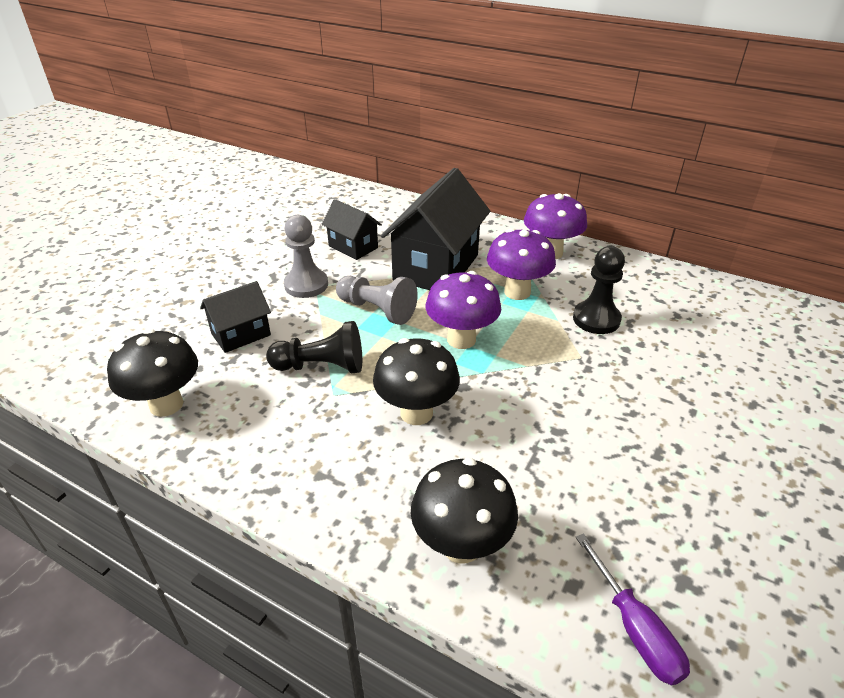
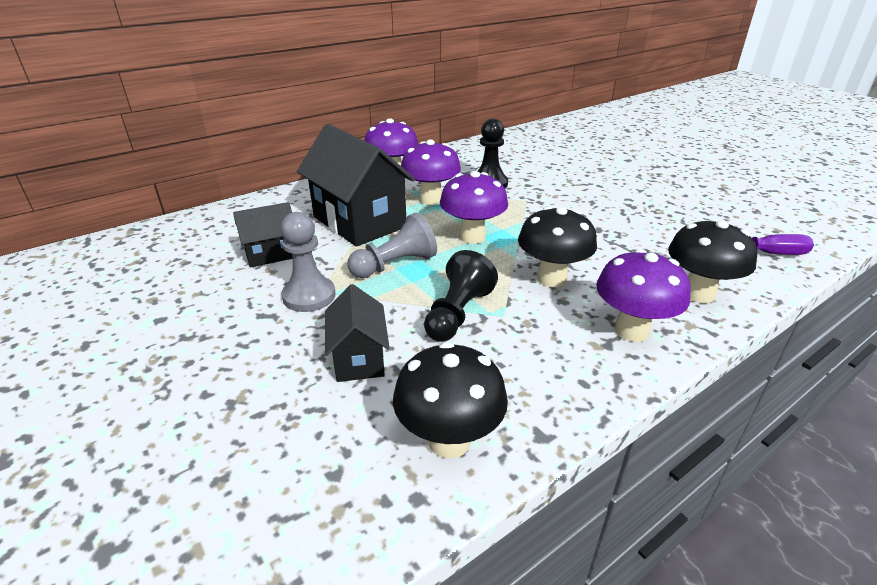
camera: 65 degrees left, 5 degrees down
none -> purple mushroom [596,249,691,342]

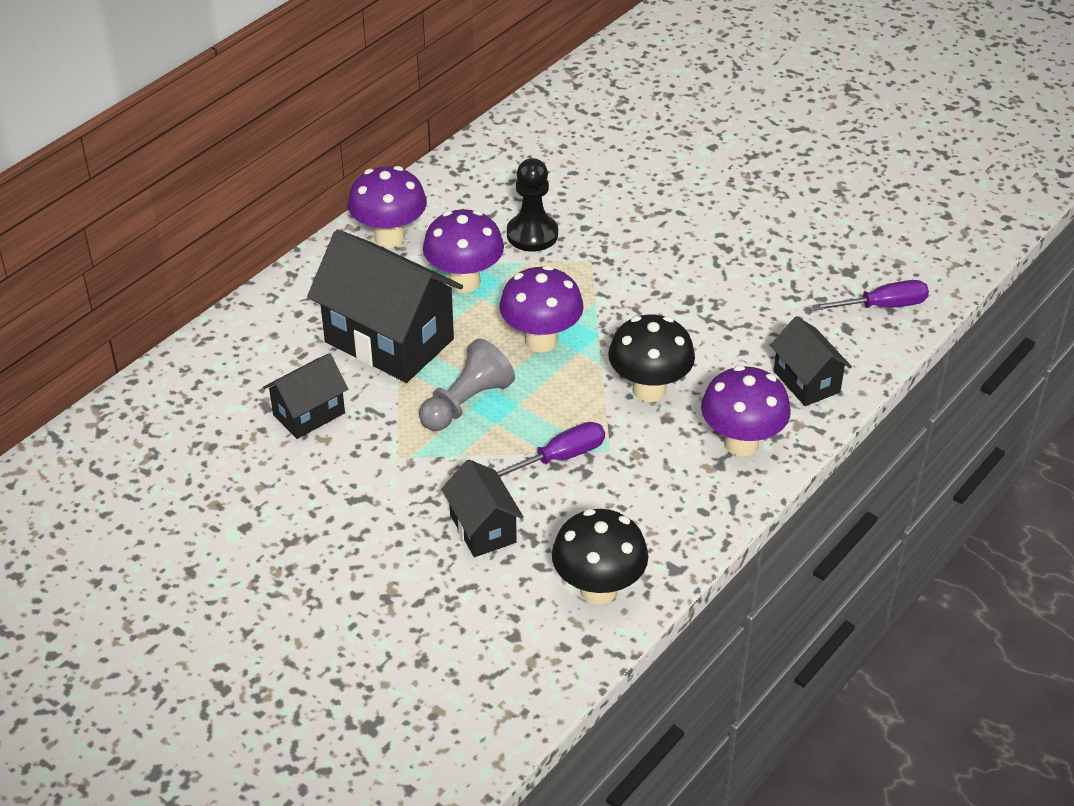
camera: 15 degrees left, 10 degrees up
grey pawn [281,212,336,312] -> none
black pawn [424,250,498,342] -> purple screwdriver [496,422,605,478]
black mushroom [668,219,757,303] -> black house [770,316,852,406]

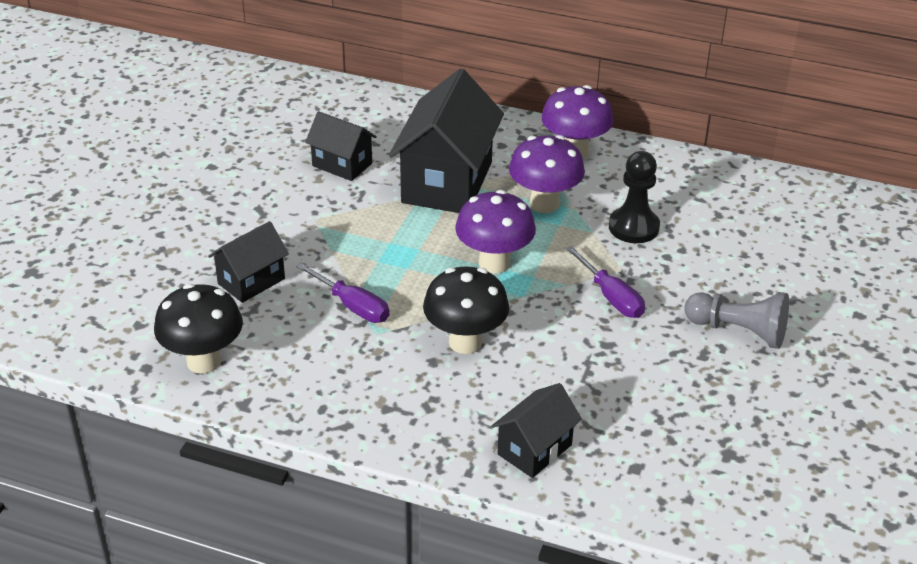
camera: 70 degrees right, 5 degrees down
grey pawn [419,339,515,431] -> grey pawn moved to [684,292,789,349]
purple mushroom [701,365,791,457] -> none
purple screwdriver [812,280,929,311] -> purple screwdriver moved to [565,246,645,318]

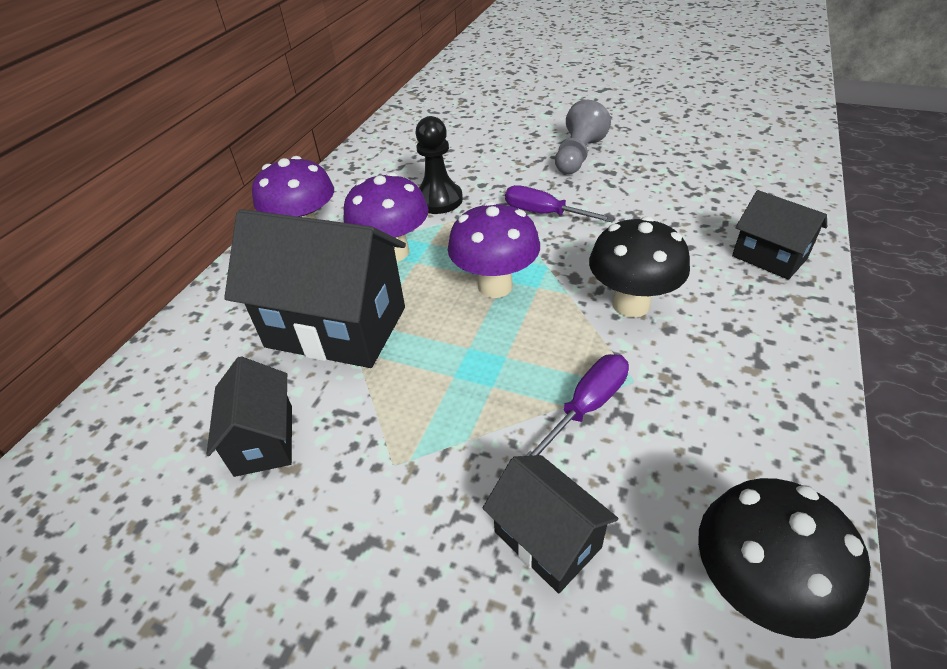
camera: 85 degrees left, 5 degrees up
black house [305,111,377,181] -> black house turned 45 degrees counterclockwise [206,356,292,477]
purple screwdriver [565,246,645,318] -> purple screwdriver turned 120 degrees counterclockwise [505,185,615,222]

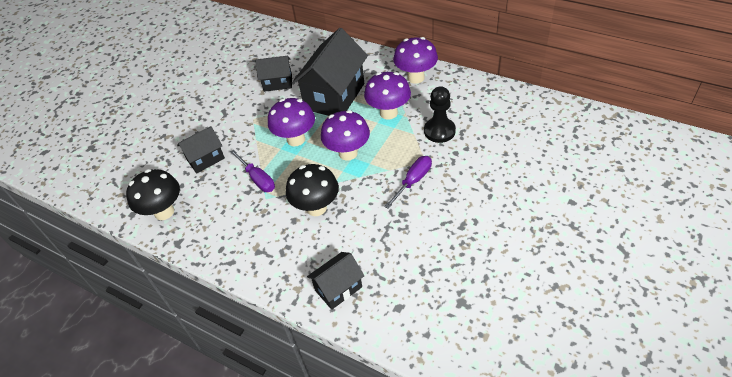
camera: 100 degrees right, 5 degrees up
grey pawn [555,100,611,174] -> none
none -> purple mushroom [268,98,315,146]

